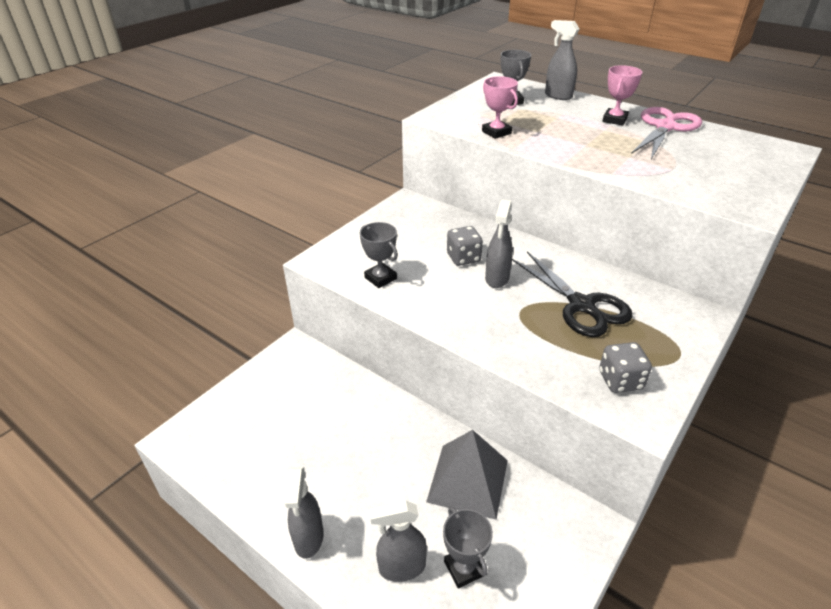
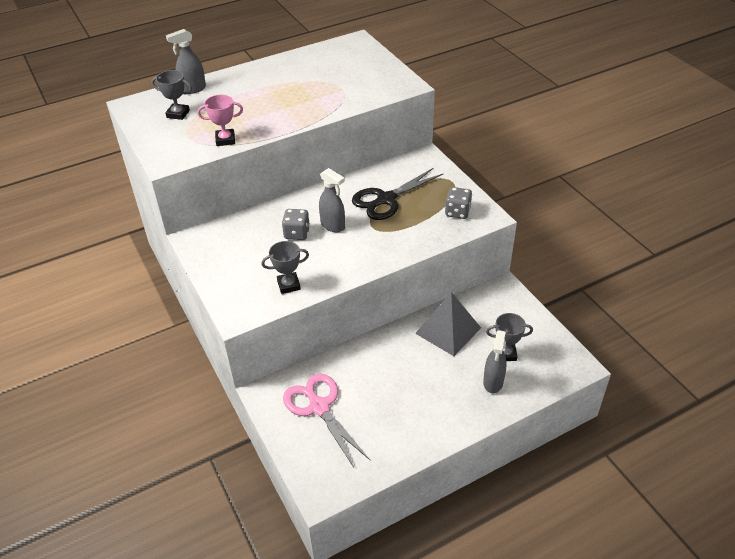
camera: 65 degrees left, 5 degrees up
grey spray bottle [284,467,324,559] -> none
black scissors [512,251,633,337] -> black scissors turned 150 degrees clockwise [352,168,443,220]
pink trophy [602,65,642,125] -> none
pink scissors [631,107,702,159] -> pink scissors moved to [283,373,370,467]

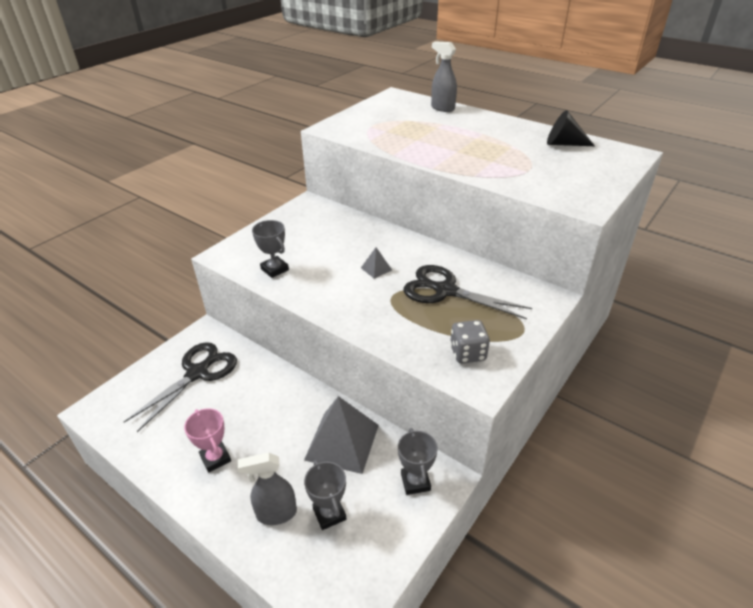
camera: 65 degrees right, 5 degrees down
grey trophy [152,70,192,120] -> grey trophy moved to [398,428,438,495]
pink trophy [198,95,243,146] -> pink trophy moved to [184,408,231,472]
grey dice [282,209,310,240] -> none
pink scissors [283,373,370,467] -> black scissors [124,342,237,432]
grey spray bottle [319,168,345,232] -> grey pyramid [361,247,392,279]
none -> black cone [547,110,595,146]

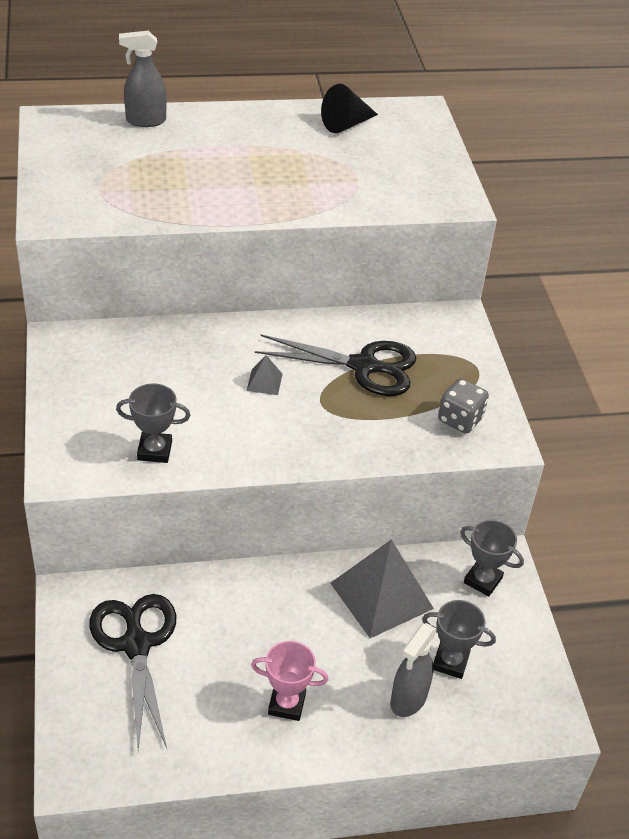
camera: 50 degrees left, 5 degrees up
black scissors [403,265,532,319] -> black scissors turned 150 degrees counterclockwise [255,334,416,396]

